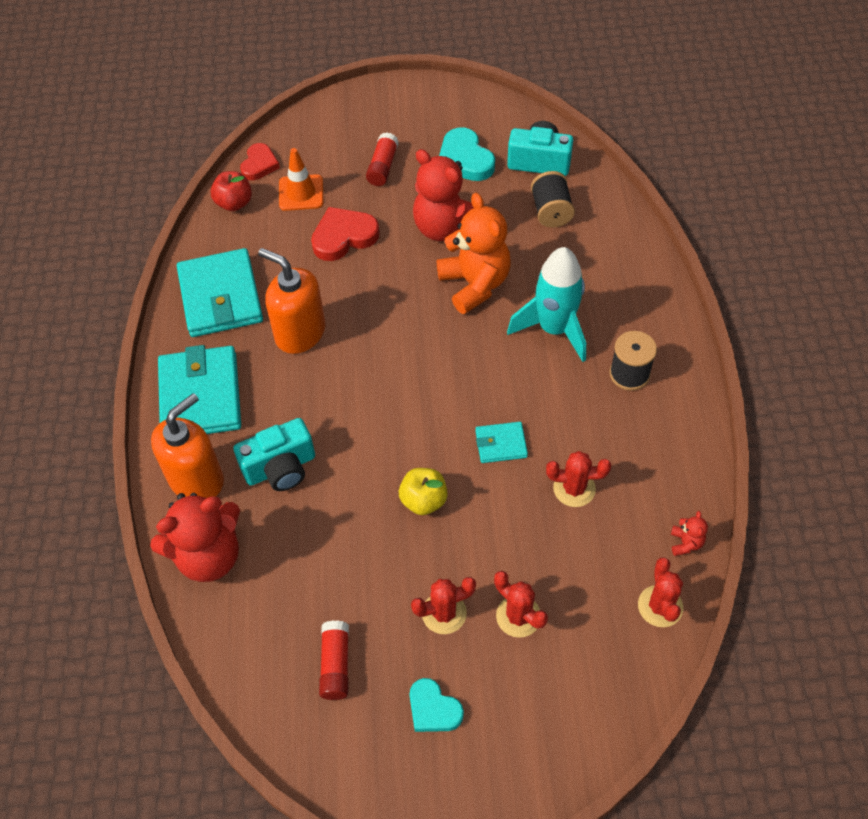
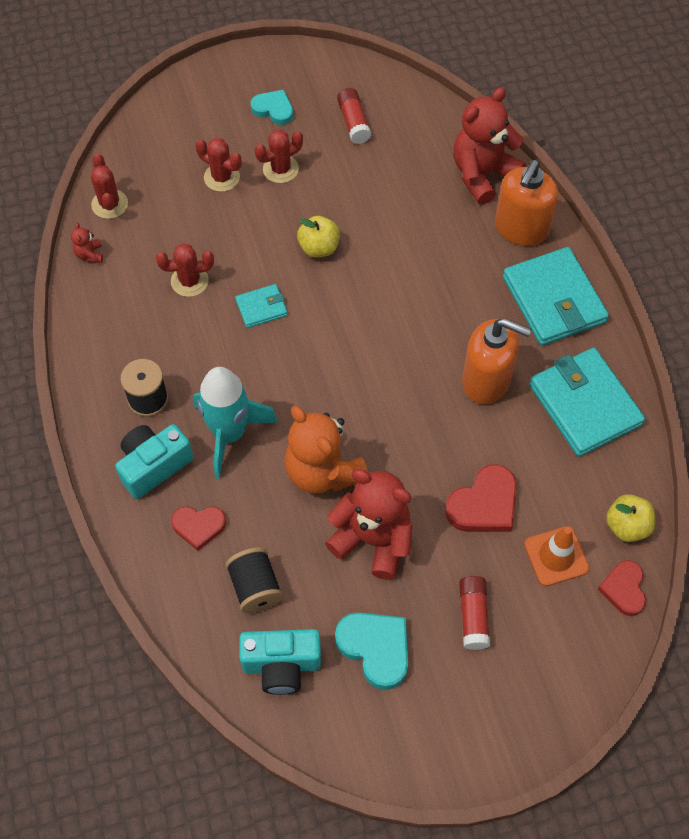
camera: 165 degrees right, 5 degrees up
red apple [211,171,252,211] -> yellow apple [606,494,656,542]
turquoise camera [233,418,315,491] -> turquoise camera moved to [115,424,193,499]
none -> red heart [171,506,226,551]

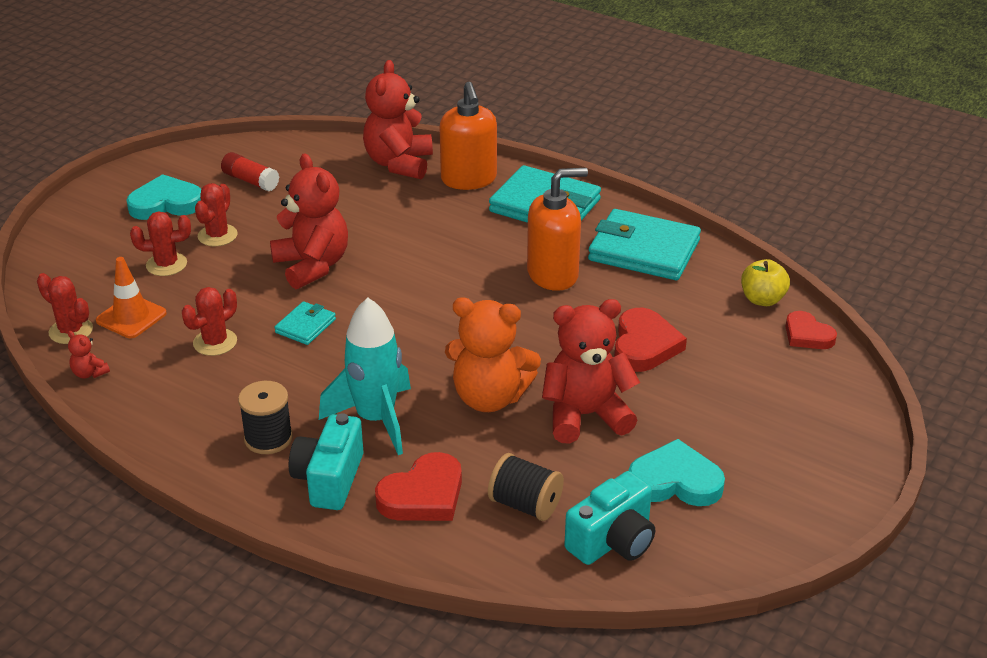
camera: 40 degrees left, 25 degrees down
red heart [171,506,226,551] -> red heart [375,452,462,521], size x1.50
turquoise heart [251,90,293,125] -> turquoise heart [126,174,201,220], size x1.50
yellow apple [297,216,340,258] -> red teddy bear [270,153,348,289]
red glue stick [459,576,490,650] -> none
orange traffic cone [524,526,589,586] -> orange traffic cone moved to [96,257,167,338]

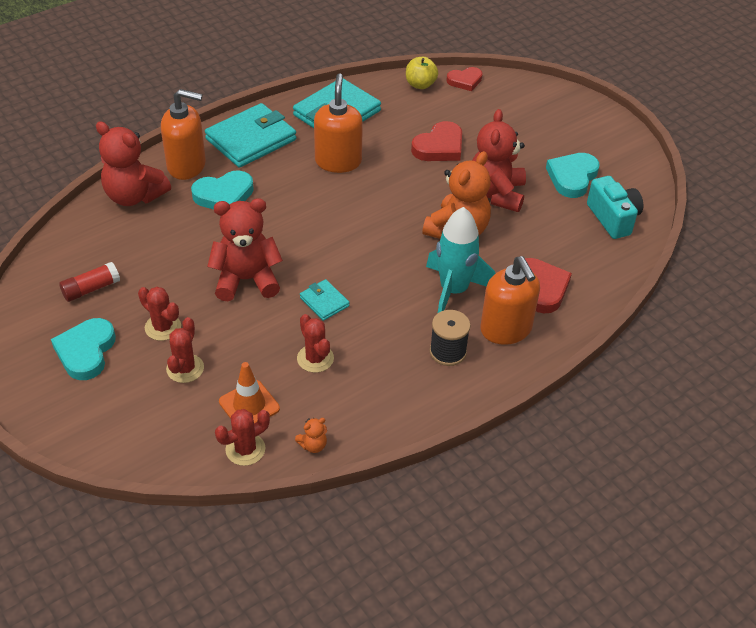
camera: 70 degrees left, 10 degrees up
red teddy bear [68,331,110,379] -> orange teddy bear [295,418,327,453]
turquoise camera [289,413,363,510] -> orange soap dispenser [480,256,540,345]
black spool [488,453,564,521] -> none
red heart [614,308,687,372] -> red heart turned 105 degrees clockwise [411,121,462,161]
none -> turquoise heart [191,170,254,210]

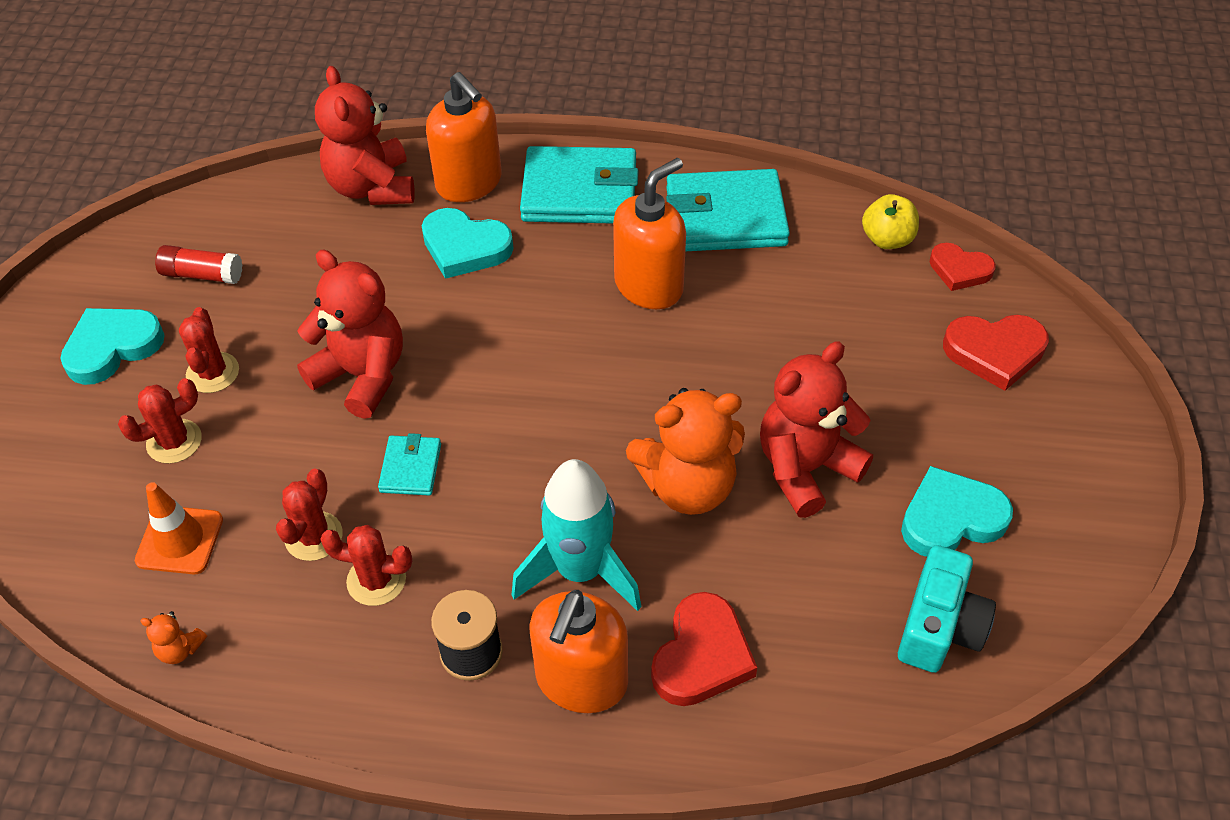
camera: 45 degrees right, 5 degrees up
red cactus [215,409,270,466] -> red cactus moved to [320,525,412,606]
red heart [411,121,462,161] -> red heart moved to [943,315,1049,391]

